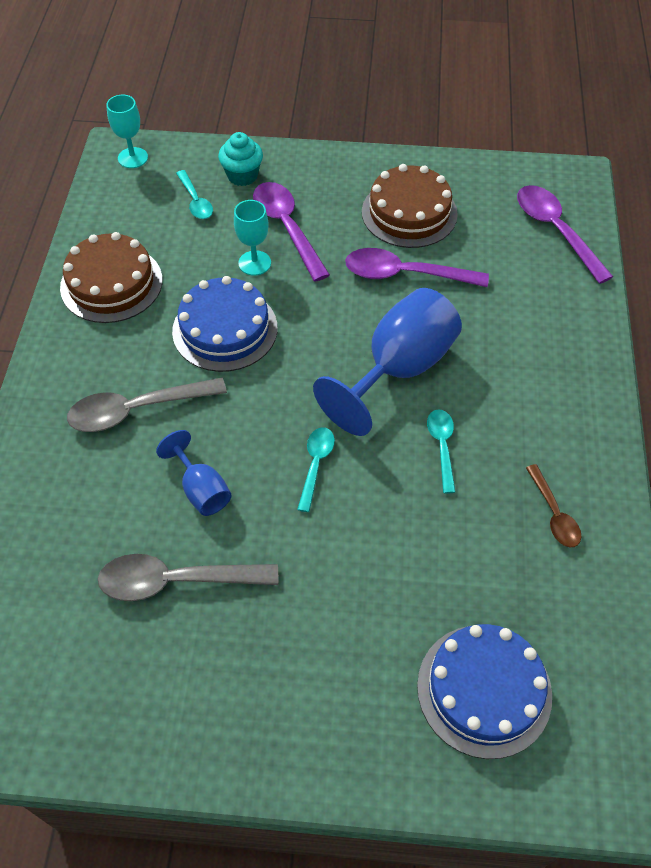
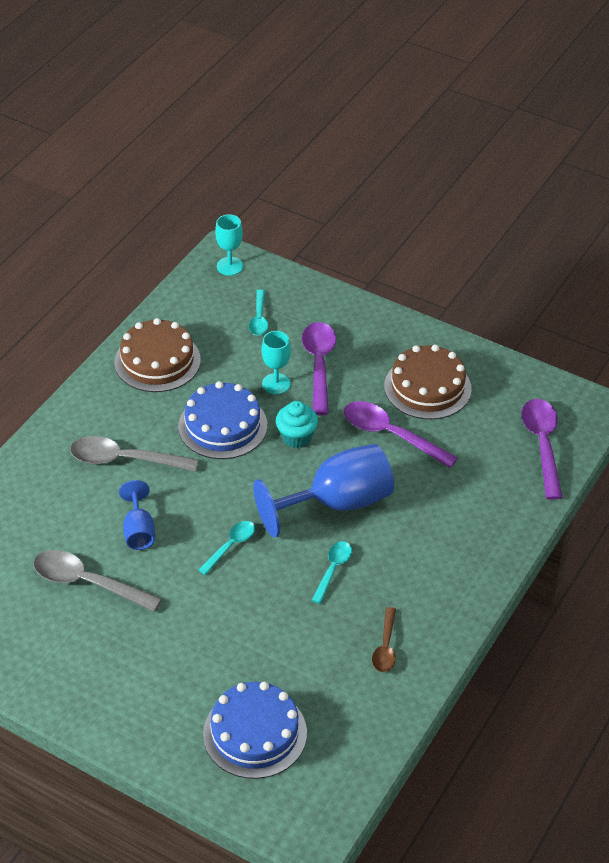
camera: 25 degrees right, 10 degrees down
turquoise cupcake [218,132,263,186] -> turquoise cupcake moved to [276,401,318,448]

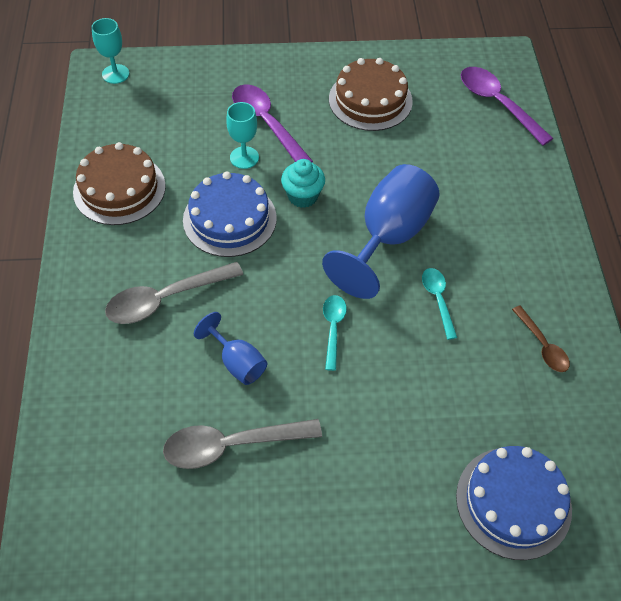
camera: 35 degrees left, 10 degrees up
turquoise spoon [249,290,269,336] -> none
purple spoon [344,401,458,468] -> none

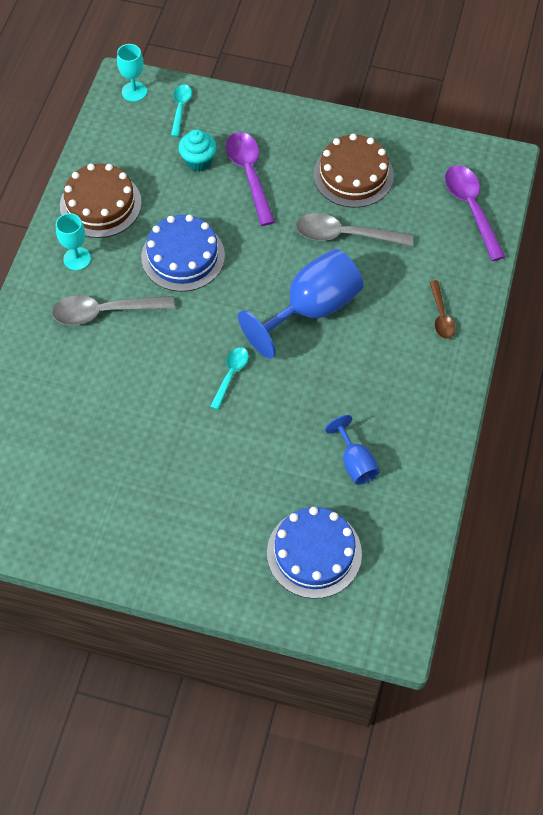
camera: 20 degrees right, 5 degrees up
grey spoon [163,419,322,469] -> grey spoon moved to [296,213,413,246]
blue goblet [194,312,267,385] -> blue goblet moved to [325,415,380,485]
turquoise goblet [226,102,259,169] -> turquoise goblet moved to [56,213,91,270]
turquoise cupcake [281,159,325,208] -> turquoise cupcake moved to [178,129,217,172]
turquoise spoon [422,268,457,340] -> turquoise spoon moved to [171,85,192,137]
brown spoon [512,306,570,372] -> brown spoon moved to [430,280,455,339]

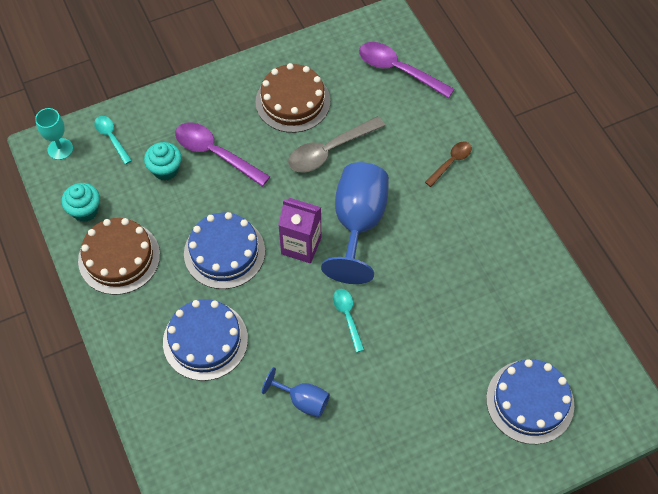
camera: 40 degrees left, 0 degrees up
grey spoon [52,295,175,325] -> blue cake [163,299,248,381]
turquoise goblet [56,213,91,270] -> none
blue goblet [325,415,380,485] -> blue goblet moved to [262,367,330,418]
brown spoon [430,280,455,339] -> brown spoon turned 90 degrees counterclockwise [425,141,472,187]
none -> turquoise cupcake [62,183,100,222]
none -> purple carton [278,198,321,263]

